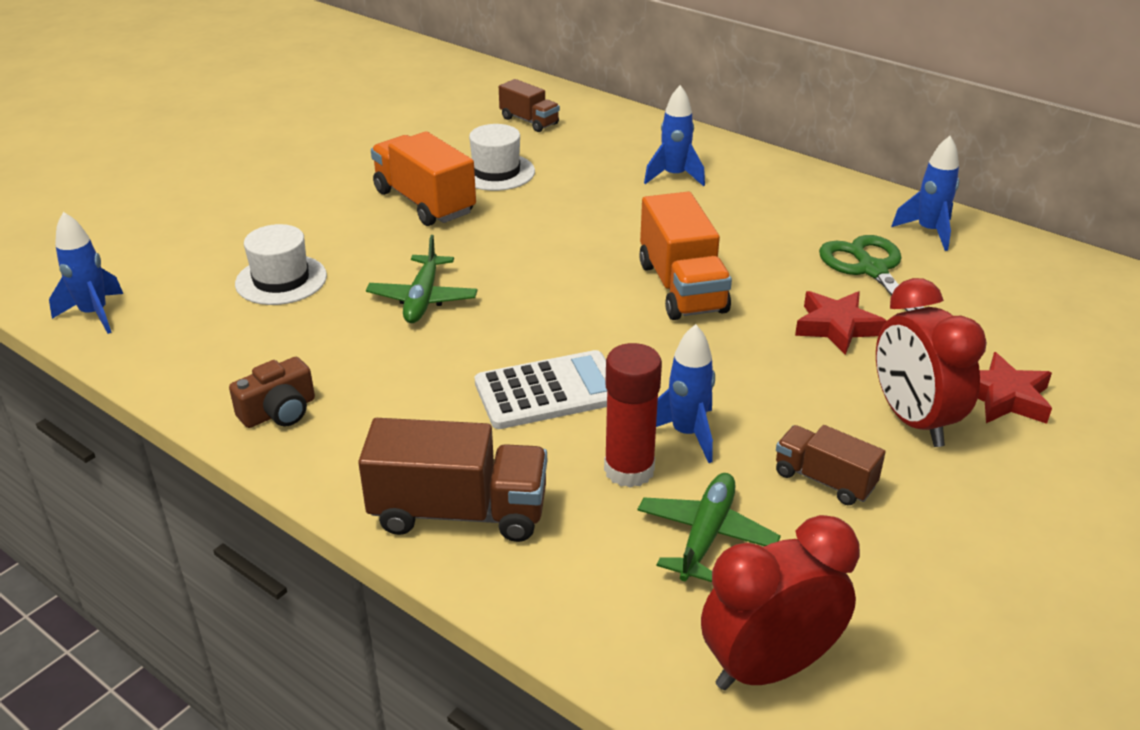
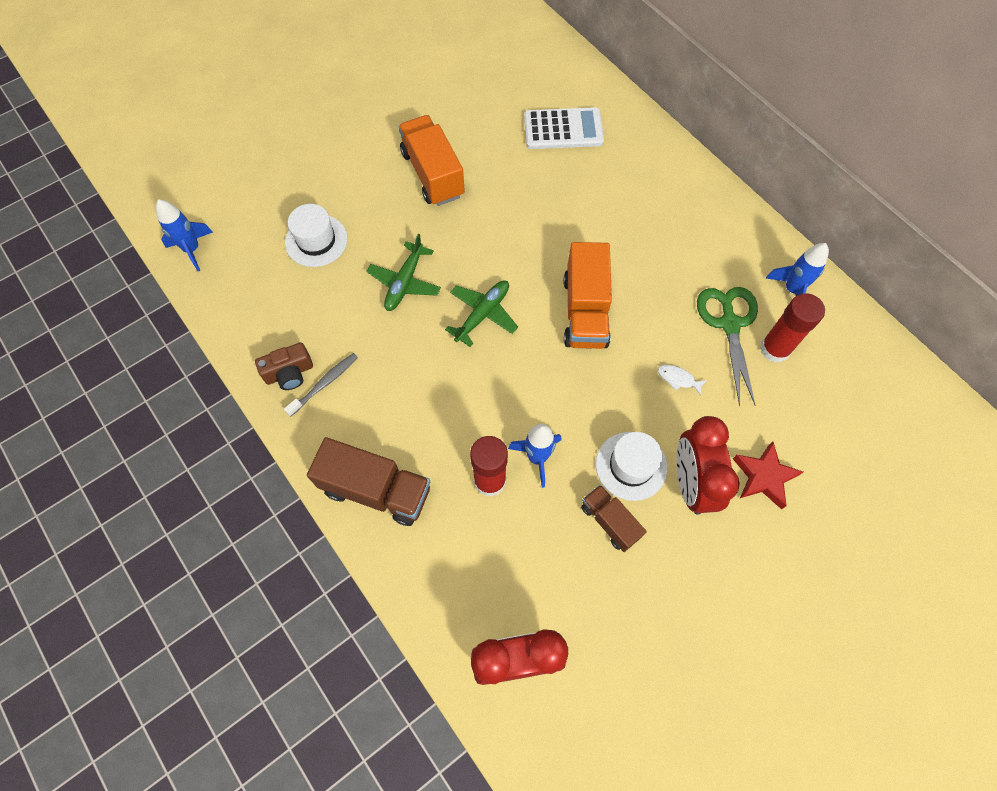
camera: 15 degrees right, 30 degrees up
white hat [469,124,535,191] -> white hat moved to [596,432,667,501]
white calculator [475,350,607,429] -> white calculator moved to [524,107,604,149]
brown truck [499,79,560,132] -> none
green plane [638,473,781,582] -> green plane moved to [445,280,518,347]
blue rocket [644,85,705,187] -> none
red star [795,291,887,355] -> white fish [658,365,707,395]
none -> grey toothbrush [284,353,358,416]
none -> red glue stick [760,293,825,363]

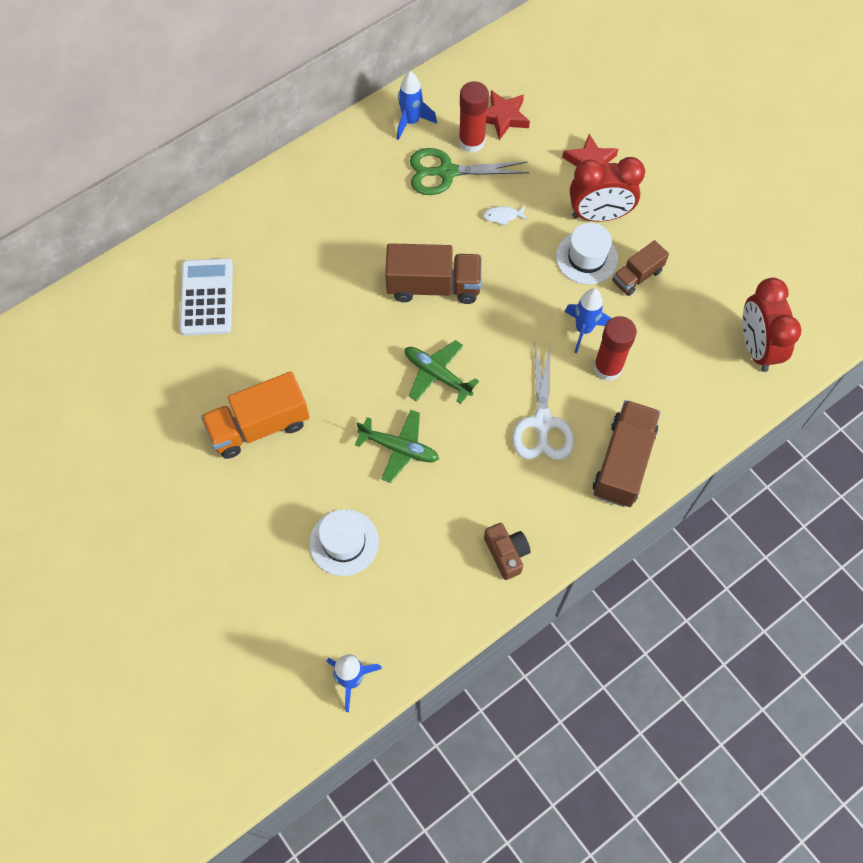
camera: 90 degrees left, 0 degrees up
grey toothbrush [284,353,358,416] -> none
orange truck [564,242,612,349] -> brown truck [385,243,482,304]
white fish [658,365,707,395] -> white fish turned 60 degrees clockwise [483,206,527,226]
none -> red star [486,90,530,140]
none -> white scissors [512,344,574,460]

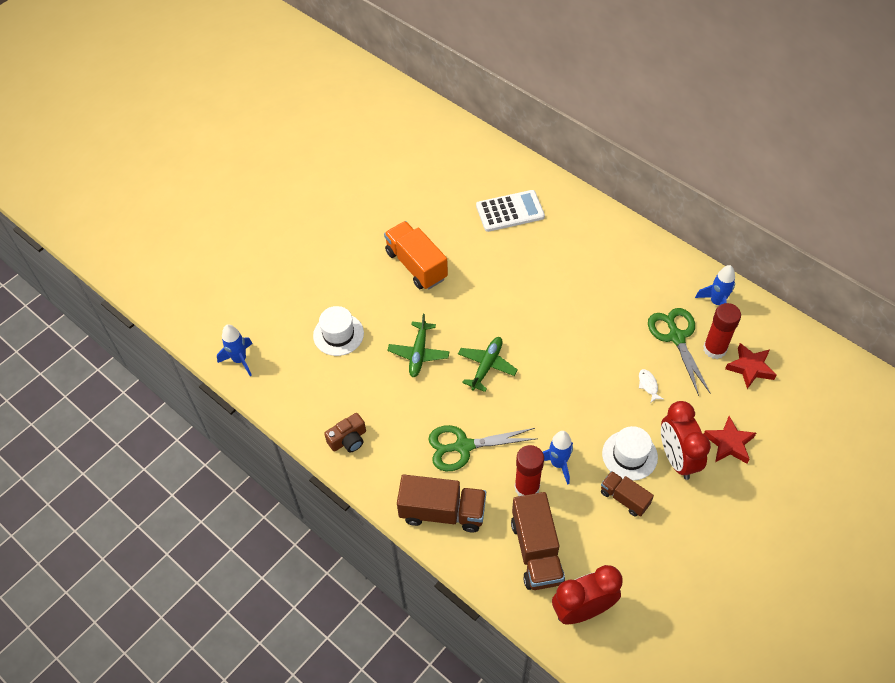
camera: 80 degrees right, 10 degrees down
brown truck [385,243,482,304] -> brown truck moved to [511,492,565,590]
white scissors [512,344,574,460] -> green scissors [428,425,538,471]

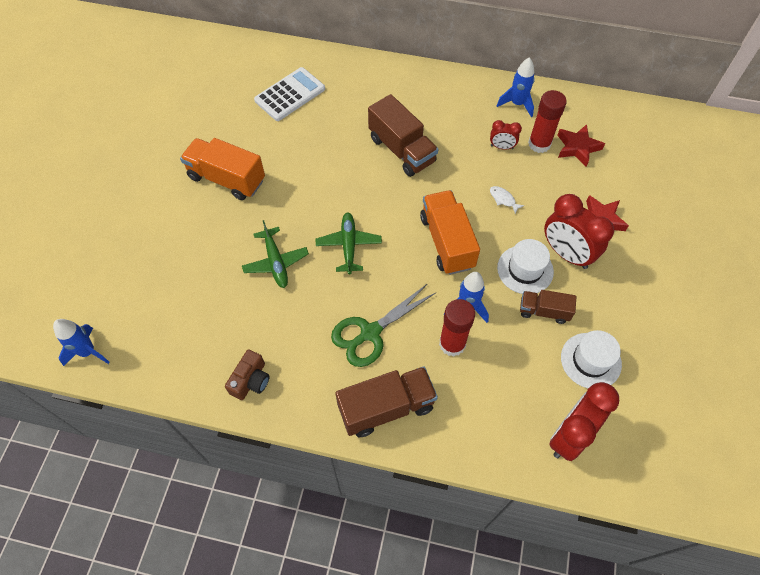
camera: 30 degrees left, 5 degrees up
white hat [313,306,364,356] -> white hat moved to [561,330,622,388]
brown truck [511,492,565,590] -> brown truck moved to [368,94,438,177]
green scissors [648,308,710,396] -> red clock [490,120,522,150]
none -> orange truck [420,190,480,275]

